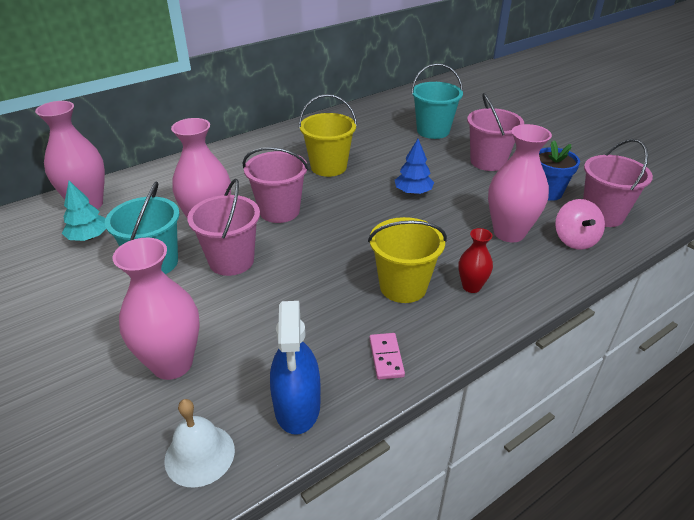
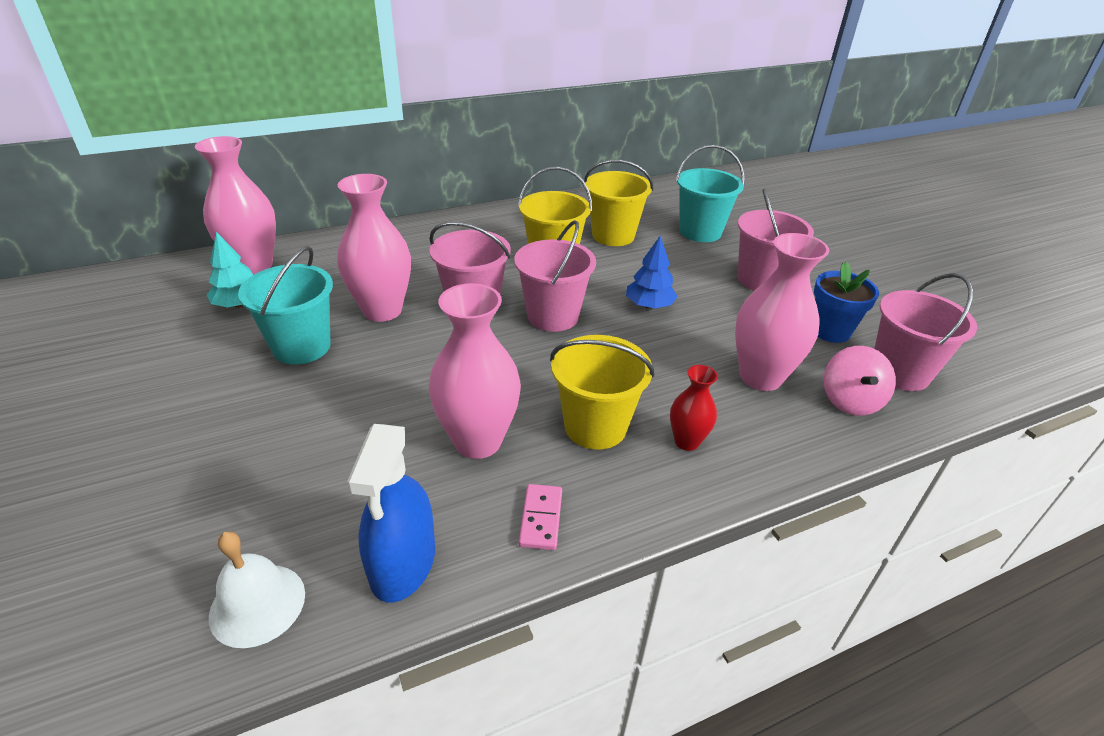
camera: 10 degrees right, 0 degrees up
pink vase [113,237,200,380] -> pink vase moved to [429,283,521,459]
pink bucket [187,179,260,276] -> pink bucket moved to [514,220,596,332]
none -> yellow bucket [584,160,653,246]

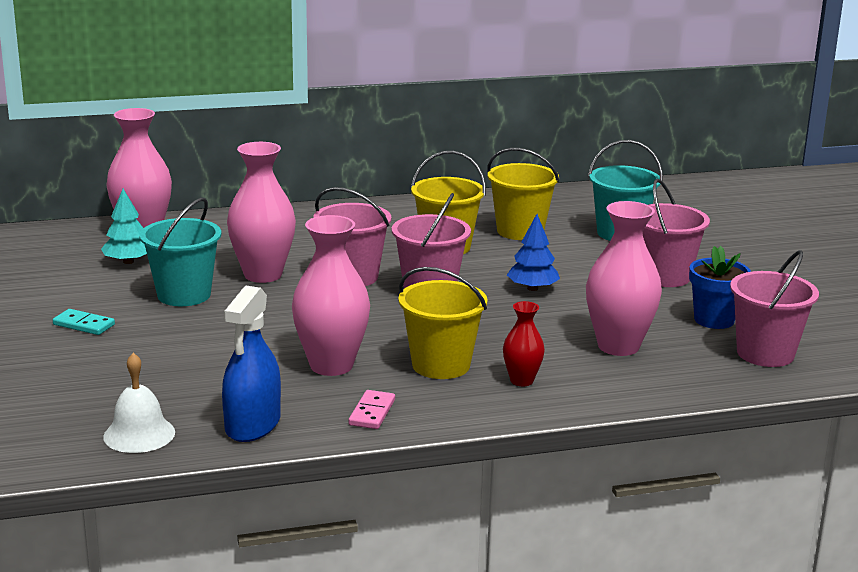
camera: 10 degrees right, 15 degrees down
pink spinning top [824,346,896,415] -> none
none -> turquoise domino [53,309,115,335]

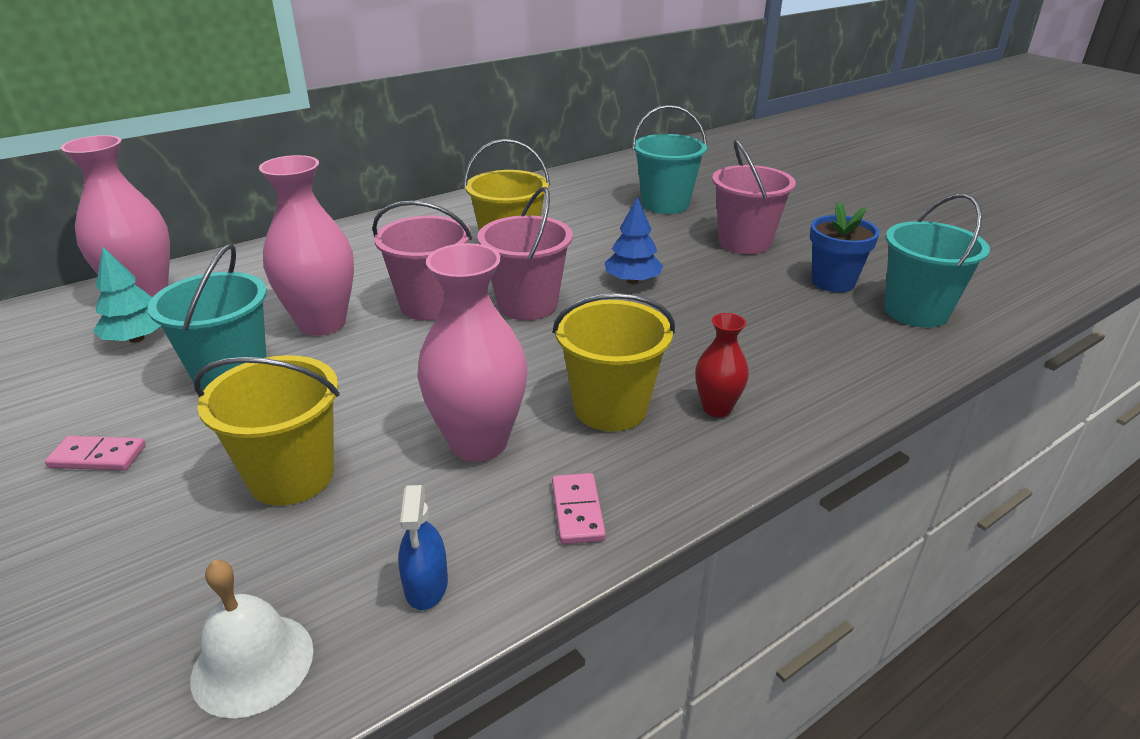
camera: 20 degrees left, 10 degrees up
turquoise domino [53,309,115,335] -> pink domino [45,436,146,471]
blue spray bottle [222,286,281,442] -> blue spray bottle [398,485,448,610], size x0.57
yellow bucket [487,148,560,240] -> yellow bucket moved to [194,355,340,506]
pink vase [586,201,662,356] -> none
pink bucket [730,250,819,367] -> turquoise bucket [884,194,990,328]

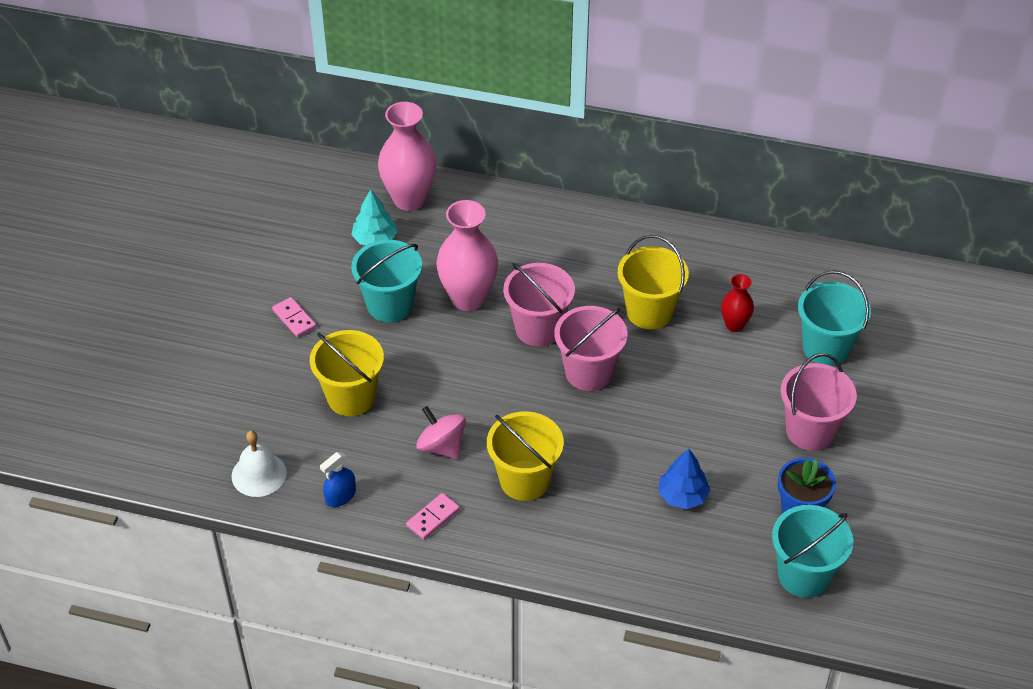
camera: 50 degrees right, 15 degrees up
pink vase [417,243,527,462] -> pink spinning top [416,406,466,459]
blue tree [605,197,663,284] -> blue tree moved to [658,448,710,509]
red vase [695,313,749,417] -> red vase moved to [721,274,754,332]

